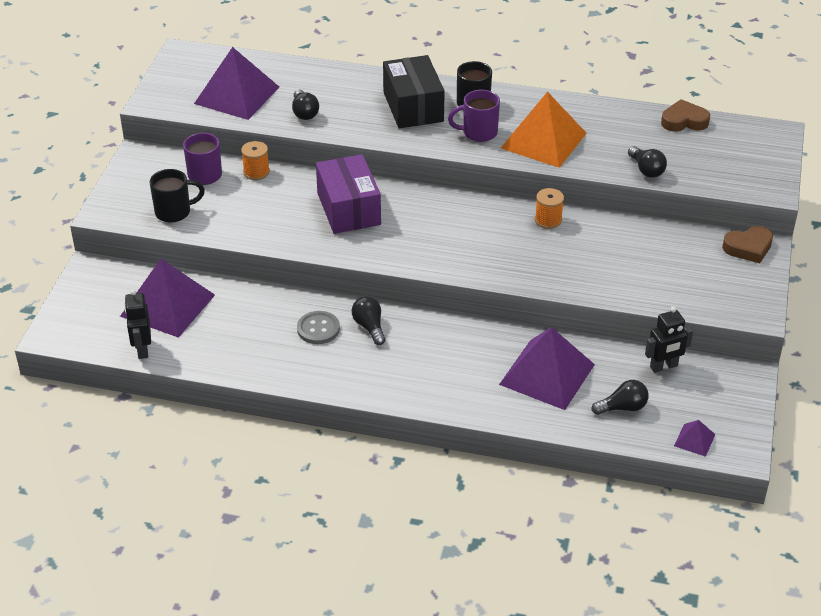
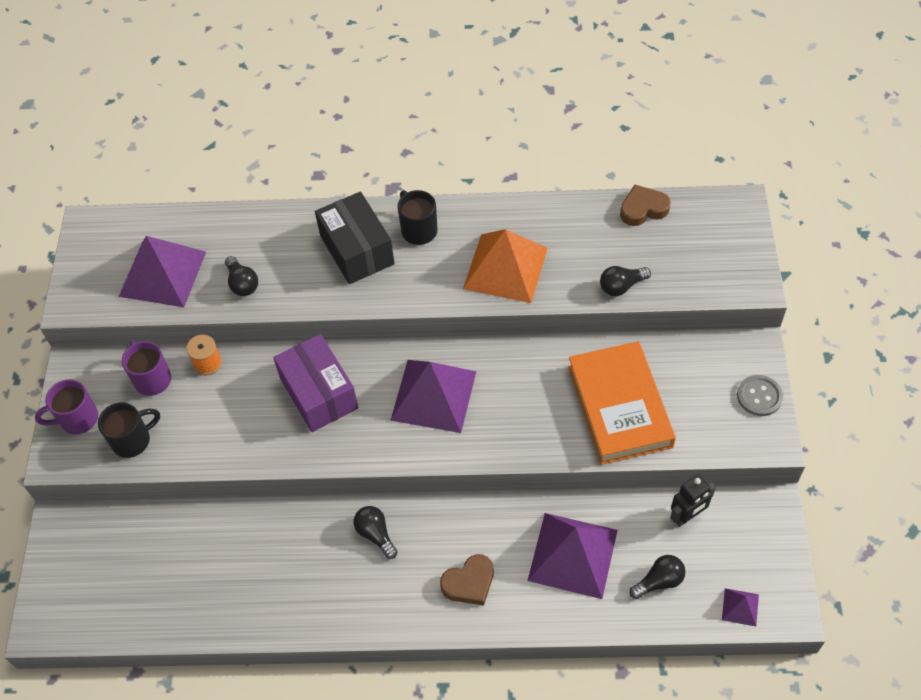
camera: 10 degrees left, 15 degrees up
purple pyramid [120,259,215,338] -> purple pyramid moved to [390,360,476,433]
black robot [124,289,151,359] -> none
grey button [297,311,340,344] -> grey button moved to [737,375,783,416]
purple mug [448,90,500,142] -> purple mug moved to [35,379,98,434]
orange spool [535,188,564,229] -> none
black light bulb [628,146,667,178] -> black light bulb turned 105 degrees clockwise [600,266,651,296]
brown heart [722,226,773,263] -> brown heart moved to [440,554,494,606]
none -> orange book [568,341,676,465]

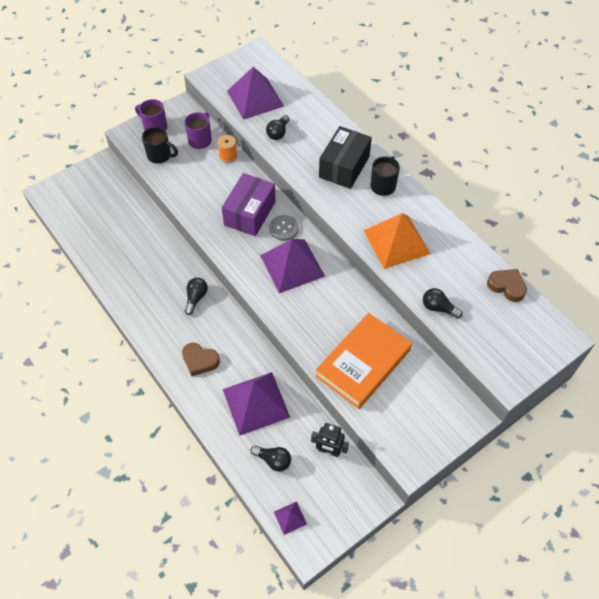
camera: 50 degrees right, 0 degrees up
grey button [737,375,783,416] -> grey button moved to [269,215,299,241]

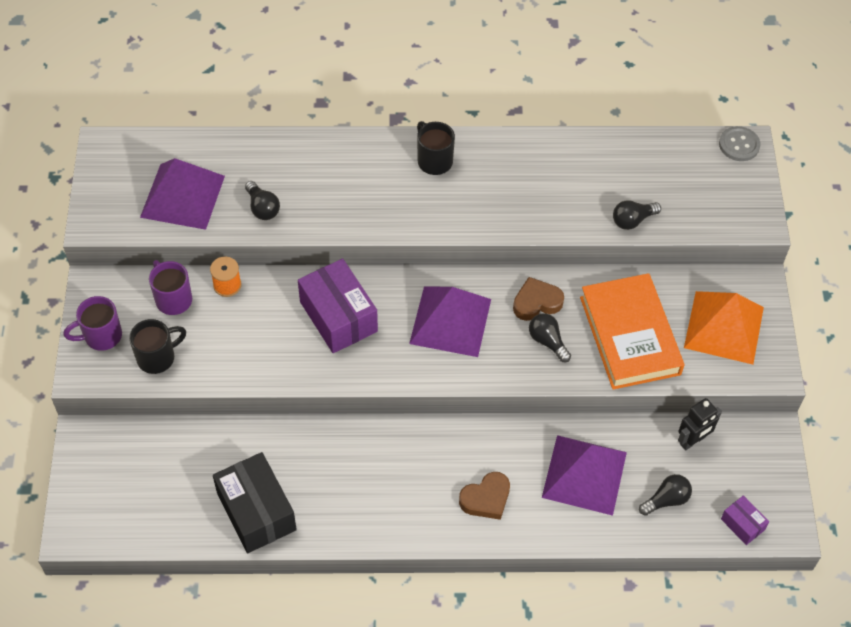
camera: 55 degrees left, 0 degrees up
black light bulb [185,278,208,315] -> black light bulb moved to [529,313,571,362]
grey button [269,215,299,241] -> grey button moved to [719,126,761,161]
purple pyramid [274,501,307,535] -> purple box [721,495,769,545]
black box [319,126,372,189] -> black box moved to [213,452,297,553]
orange pyramid [364,213,430,269] -> orange pyramid moved to [684,291,764,364]
brown heart [487,269,527,302] -> brown heart moved to [513,277,564,321]

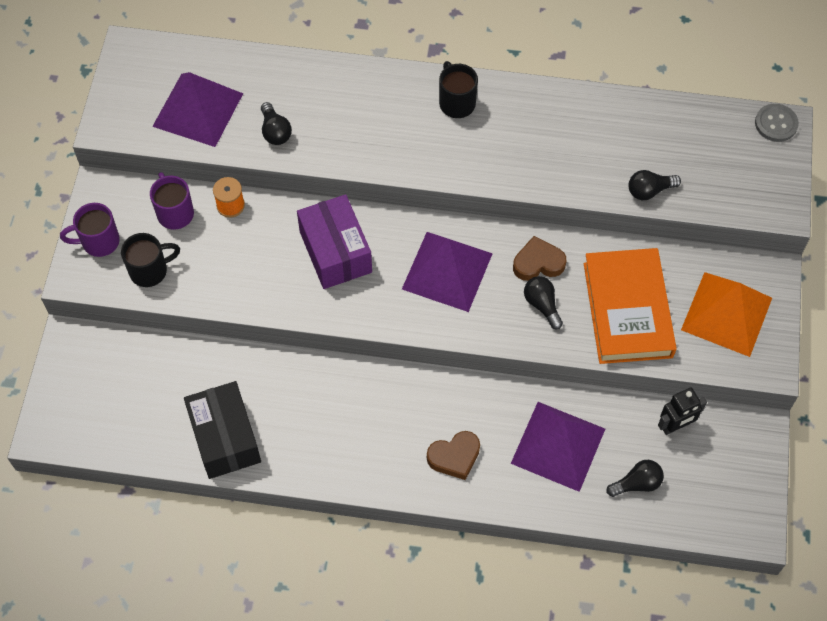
camera: 10 degrees right, 5 degrees up
purple box [721,495,769,545] -> none

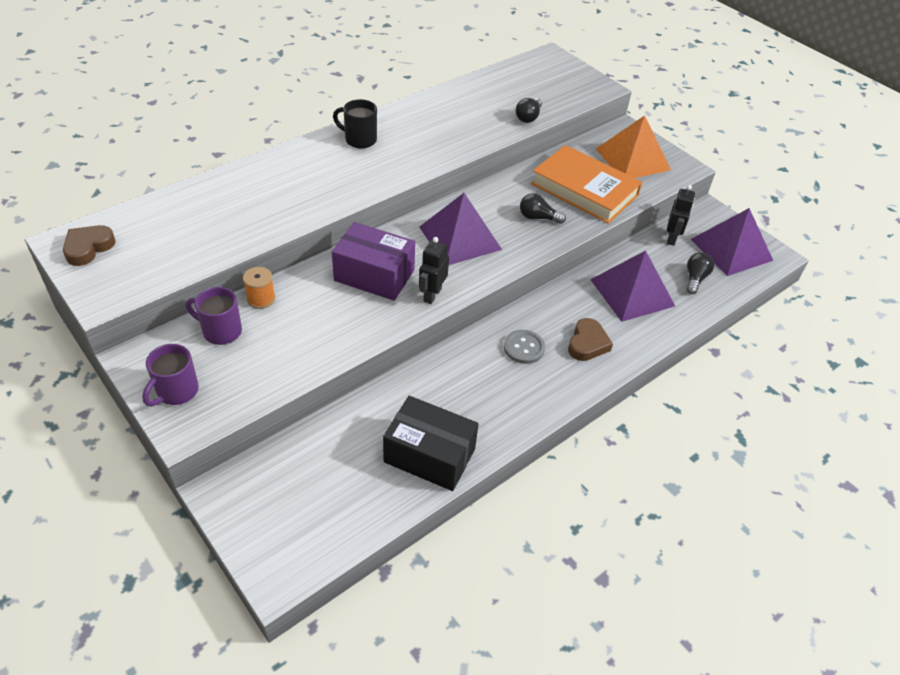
camera: 50 degrees left, 15 degrees down
black mug [121,233,180,287] -> none
purple pyramid [152,72,243,147] -> purple pyramid moved to [691,208,773,276]
black light bulb [261,102,292,145] -> none
brown heart [513,236,566,281] -> brown heart moved to [63,225,116,266]
grey button [755,104,799,142] -> grey button moved to [504,330,545,364]
none -> black robot [419,237,449,304]

